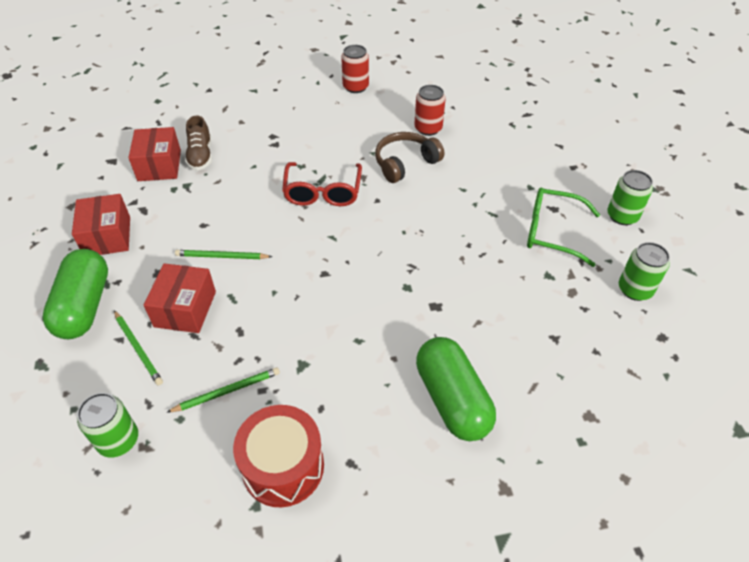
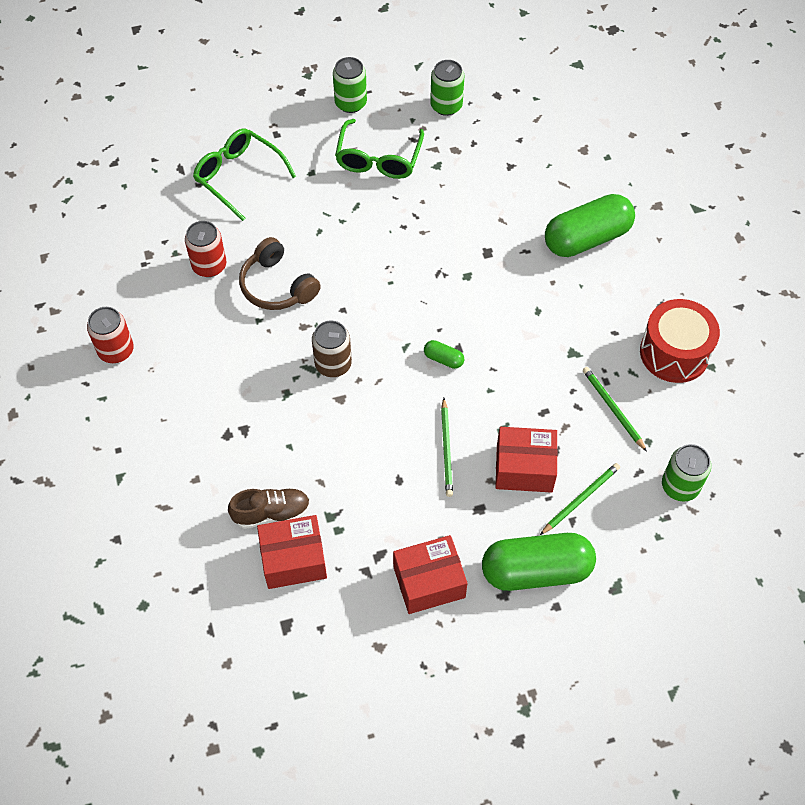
camera: 95 degrees left, 10 degrees up
red glasses [282,162,362,206] -> brown can [312,321,352,377]
none -> green glasses [193,128,296,221]
none -> green capsule [424,340,464,369]

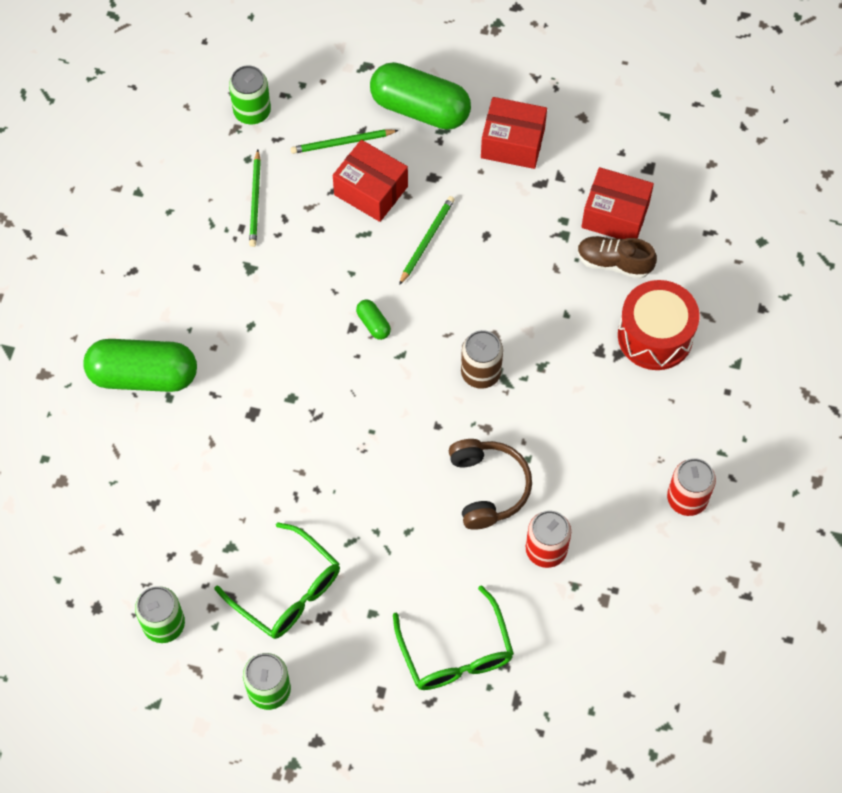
camera: 150 degrees left, 5 degrees up
green glasses [335,119,424,179] -> green glasses turned 90 degrees clockwise [214,522,340,639]
red drum [640,299,720,383] -> red drum moved to [618,280,700,370]

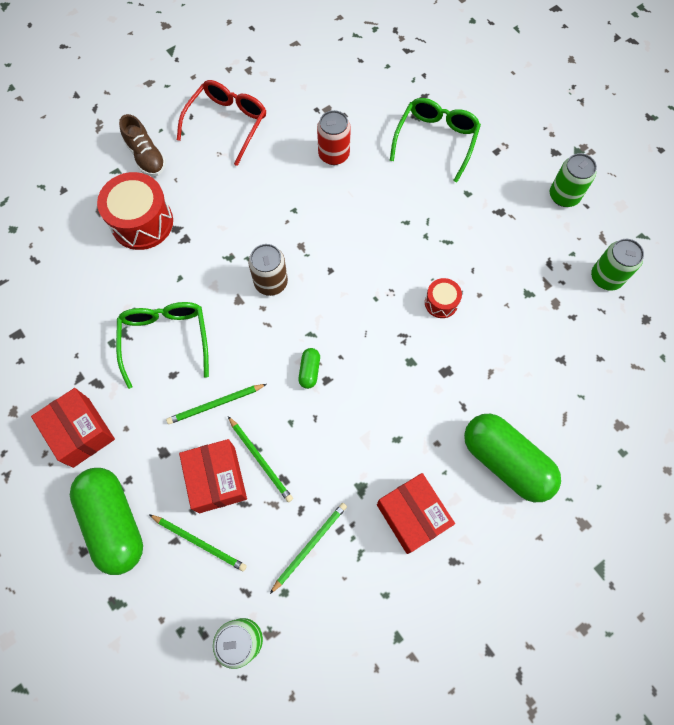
camera: 140 degrees left, 5 degrees up
green glasses [214,522,340,639] -> green glasses moved to [116,302,209,389]
brown headphones [449,439,532,530] -> none
brown shoe [577,236,657,279] -> brown shoe moved to [119,114,166,176]
red box [582,167,654,239] -> red box moved to [377,473,455,554]
red can [667,458,716,516] -> red glasses [177,80,266,166]
none -> green pencil [228,416,293,502]
none -> red drum [425,278,462,318]

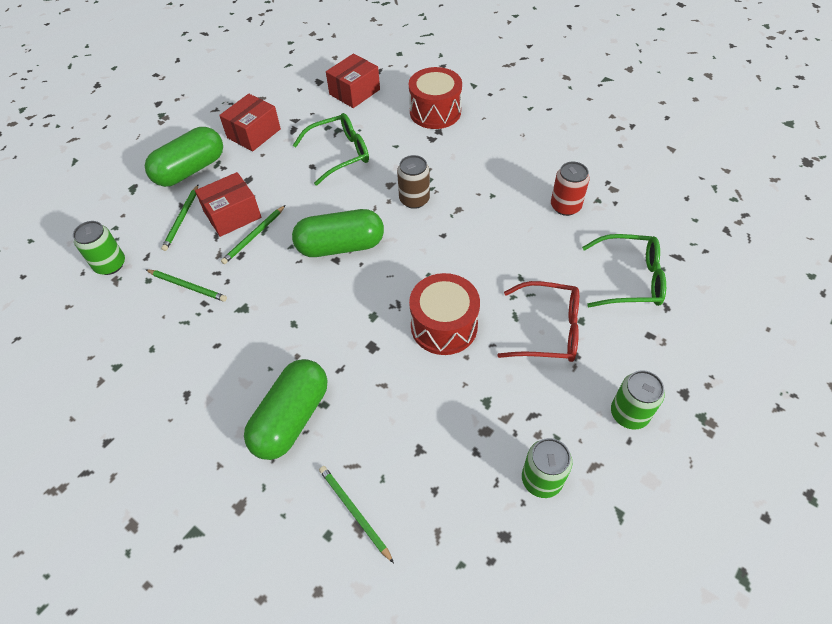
camera: 75 degrees right, 15 degrees down
brown shoe [119,114,166,176] -> none
green pencil [166,384,267,424] -> green pencil moved to [319,466,394,563]
red glasses [177,80,266,166] -> red glasses moved to [497,281,579,362]
green capsule [298,348,320,389] -> green capsule [292,209,384,257], size x2.38
red box [377,473,455,554] -> red box moved to [326,53,380,108]
red drum [425,278,462,318] -> red drum [409,273,480,355], size x1.94

